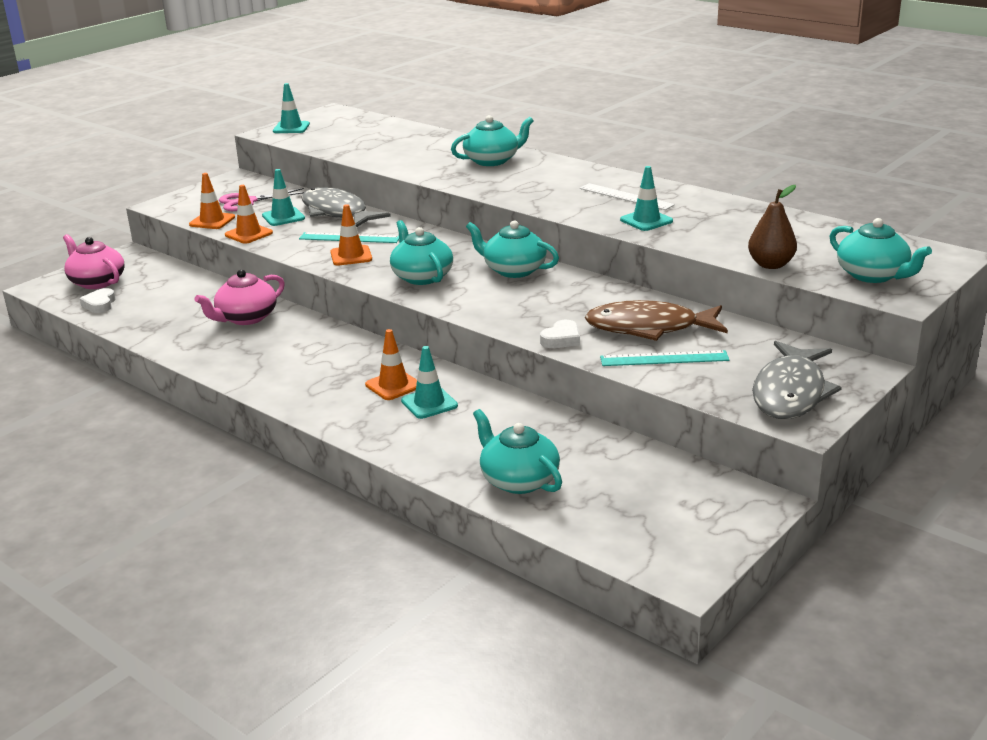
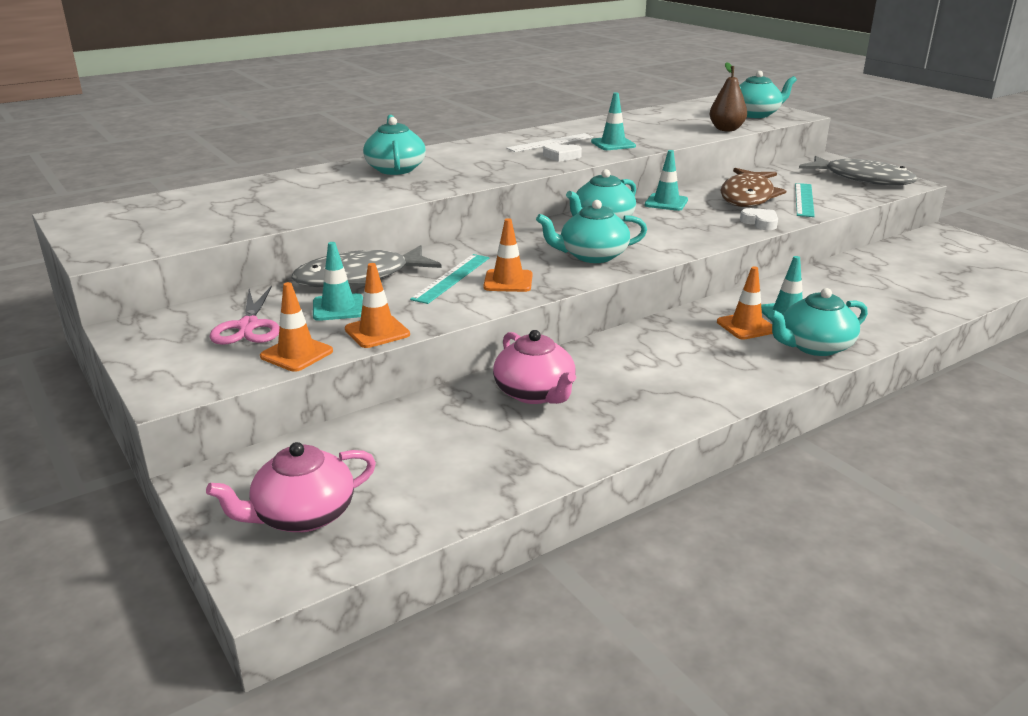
camera: 75 degrees left, 0 degrees up
white heart [79,288,115,313] -> white heart moved to [543,144,582,162]
turquoise traffic cone [273,83,310,133] -> turquoise traffic cone moved to [645,150,688,211]
turquoise teapot [473,409,562,494] -> turquoise teapot moved to [768,288,868,356]

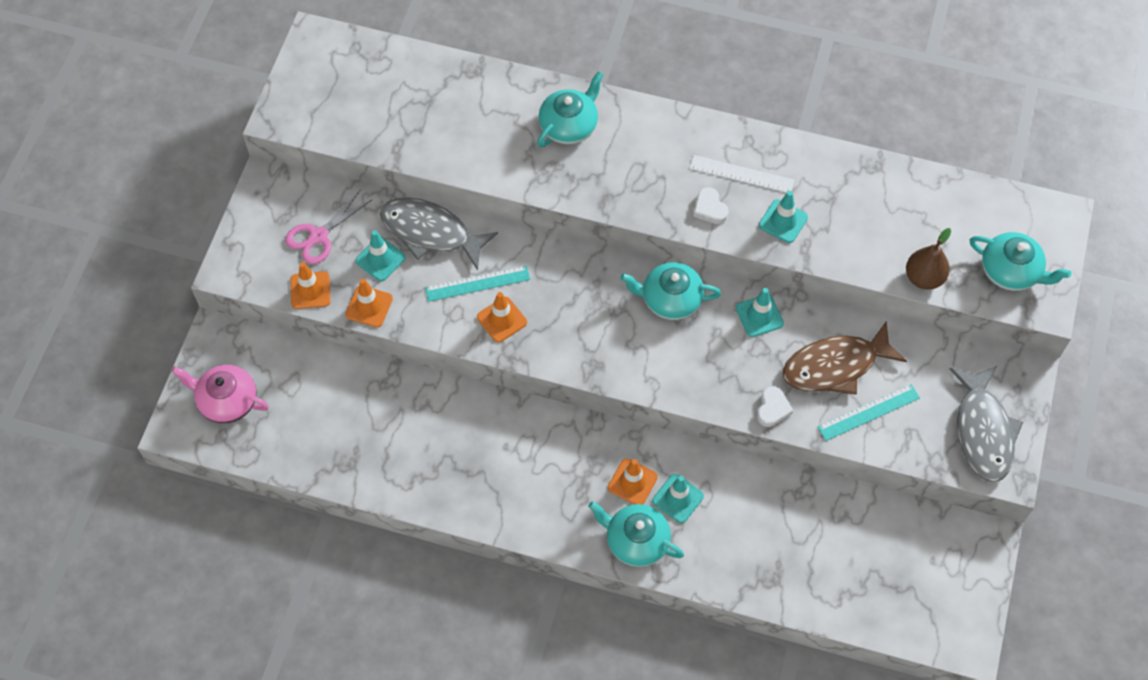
camera: 50 degrees right, 35 degrees up
pink teapot [493,330,576,404] -> none
turquoise teapot [536,200,647,263] -> none

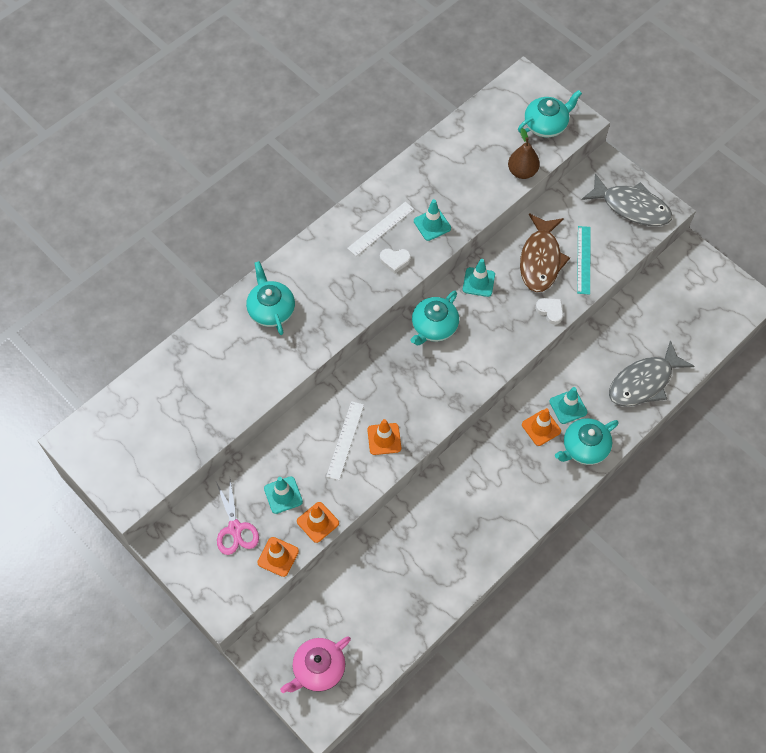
camera: 60 degrees left, 0 degrees up
grey fish [380,198,498,270] -> grey fish moved to [609,340,694,407]
turquoise ruler [425,265,530,302] -> white ruler [326,401,364,480]

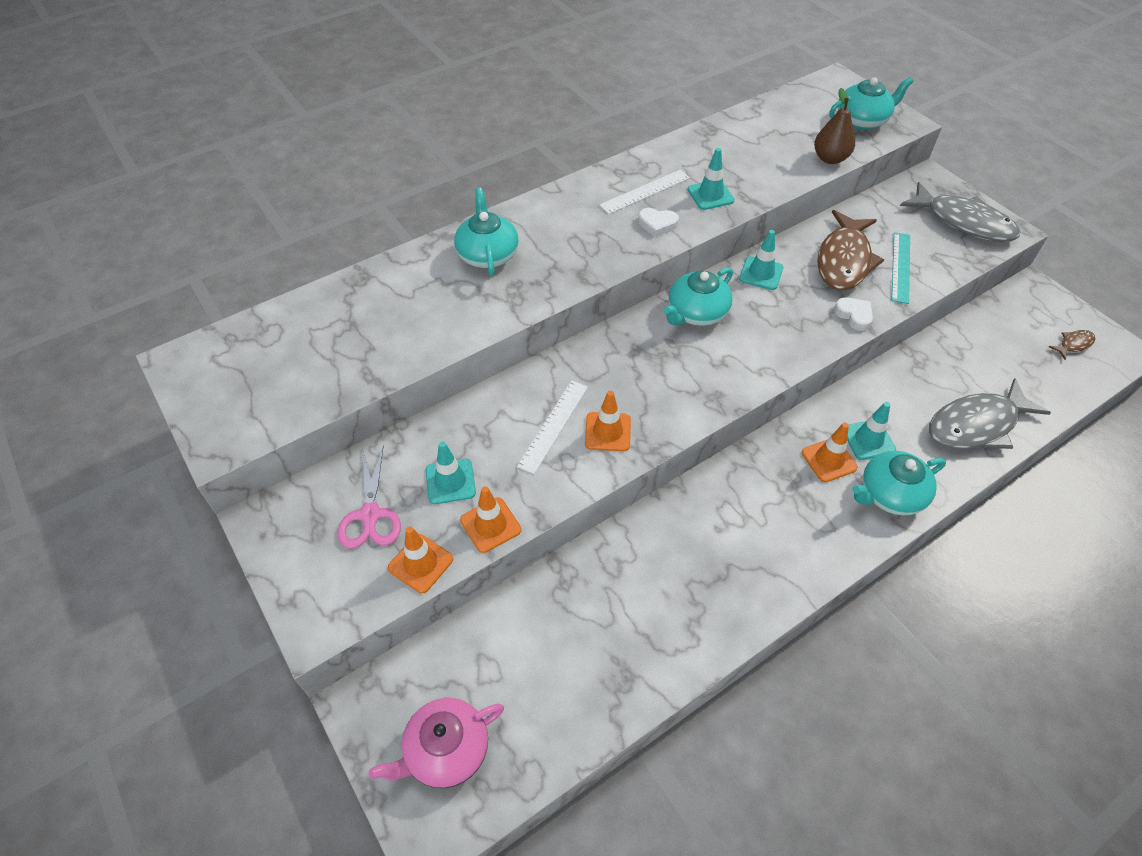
camera: 10 degrees right, 10 degrees down
none -> brown fish [1049,330,1095,360]

